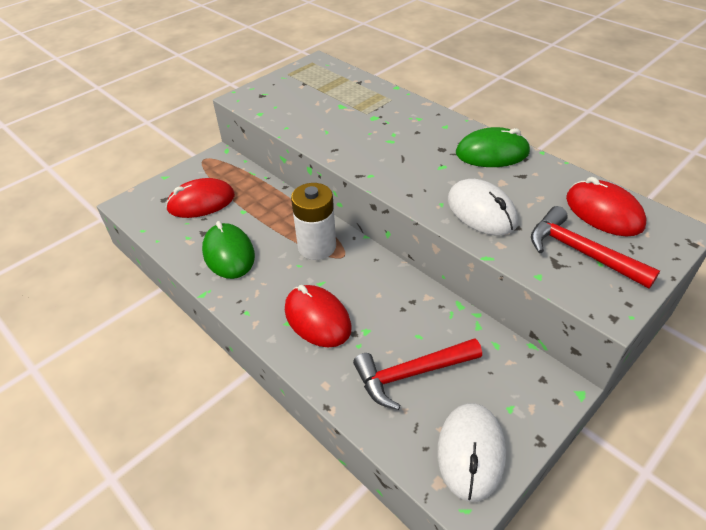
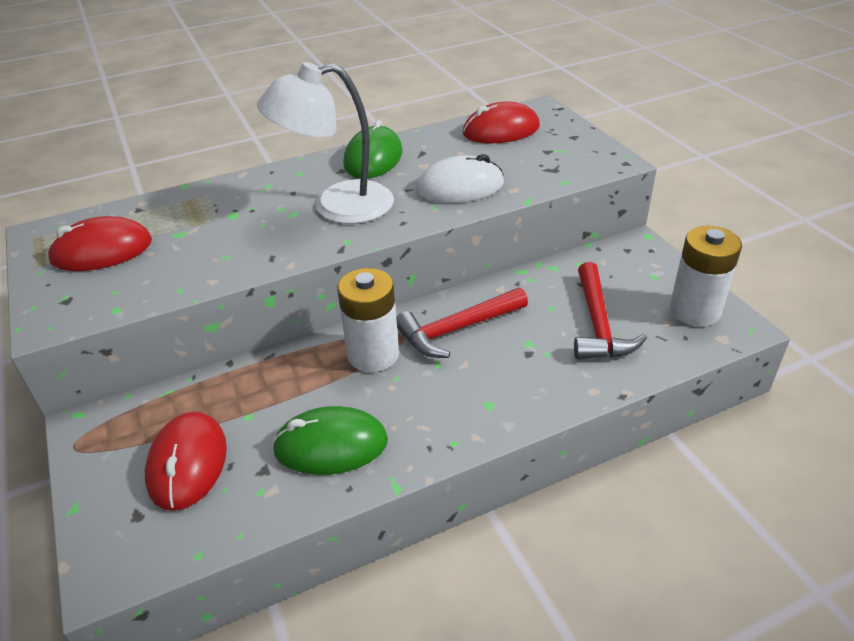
camera: 70 degrees left, 5 degrees down
red mouse [285,285,352,347] -> red mouse moved to [47,216,152,271]
white mouse [437,403,506,502] -> white battery [670,226,742,327]
red hammer [531,206,660,289] -> red hammer moved to [396,288,528,358]
none -> white lamp [257,62,394,224]

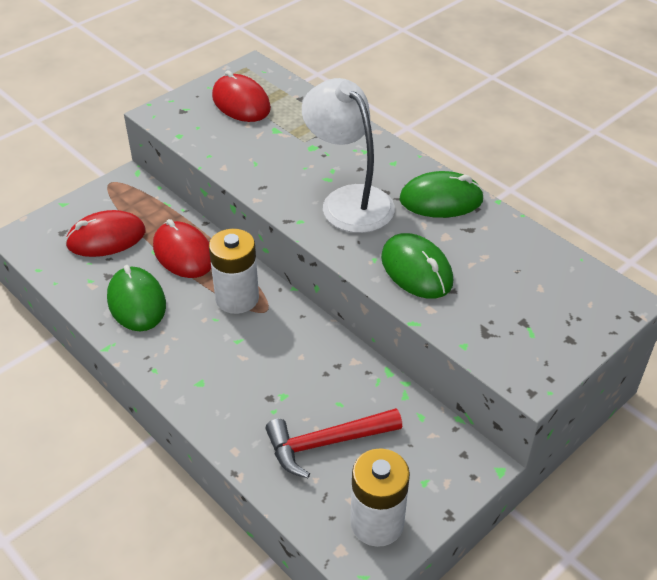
camera: 70 degrees right, 5 degrees up
red hammer [396,288,528,358] -> none
white mouse [416,154,504,203] -> green mouse [381,233,453,299]
red mouse [463,102,540,143] -> red mouse moved to [153,219,211,278]

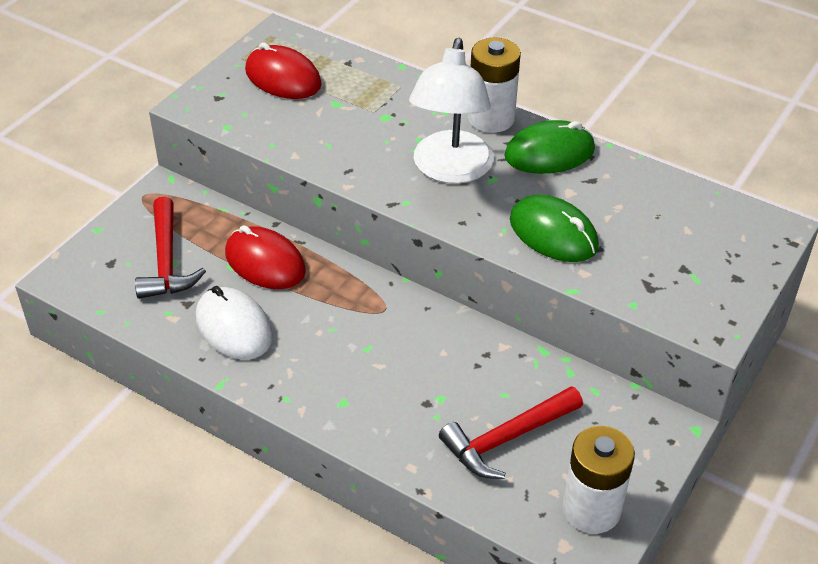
camera: 15 degrees left, 0 degrees up
red mouse [65,210,146,257] -> red hammer [135,196,206,299]
green mouse [107,265,166,331] -> white mouse [196,286,273,360]
white battery [209,229,259,314] -> white battery moved to [468,37,521,133]
white lamp [302,78,395,233] -> white lamp turned 120 degrees counterclockwise [409,38,494,184]

